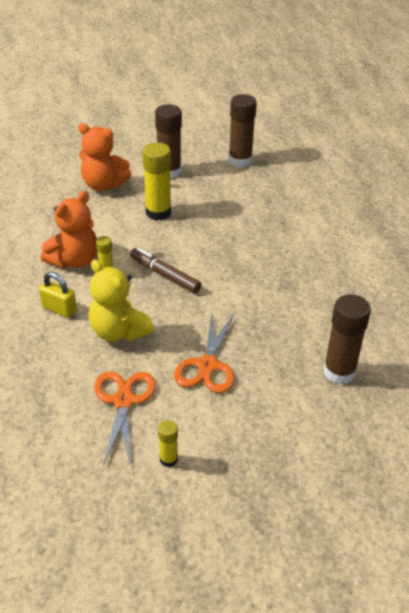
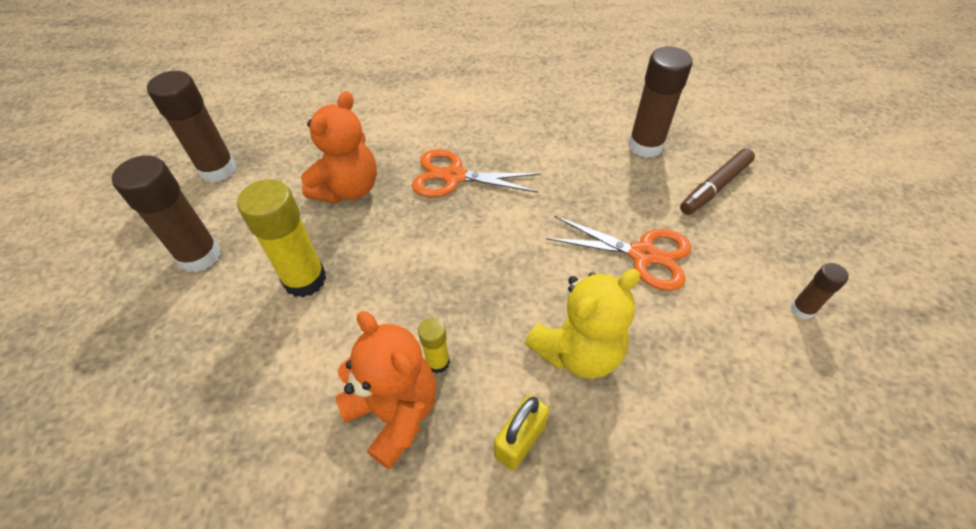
camera: 80 degrees left, 10 degrees up
orange teddy bear [78,123,132,191] -> orange teddy bear moved to [301,91,377,203]
orange scissors [94,372,156,466] -> orange scissors moved to [412,149,541,198]
brown marker [130,248,202,293] -> brown marker moved to [680,148,755,215]
yellow glue stick [158,420,178,467] -> brown glue stick [790,263,849,319]

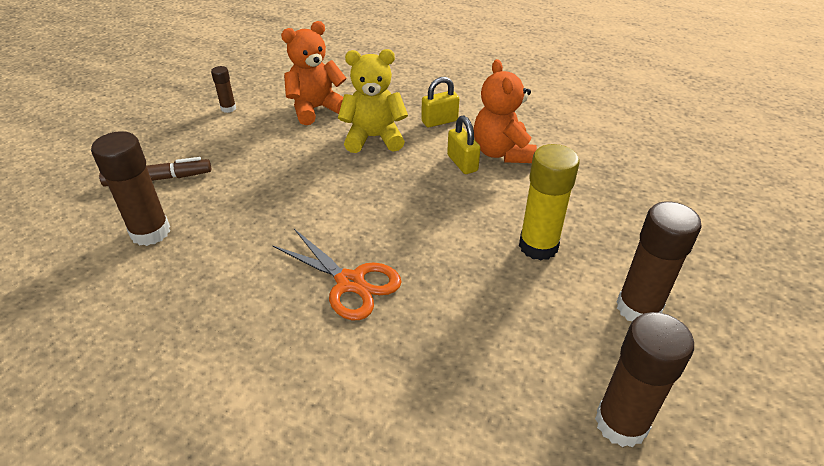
camera: 150 degrees left, 10 degrees down
orange teddy bear [301,91,377,203] -> orange teddy bear moved to [281,21,347,125]
yellow glue stick [418,318,450,373] -> yellow padlock [447,115,480,174]
orange scissors [546,216,691,290] -> none

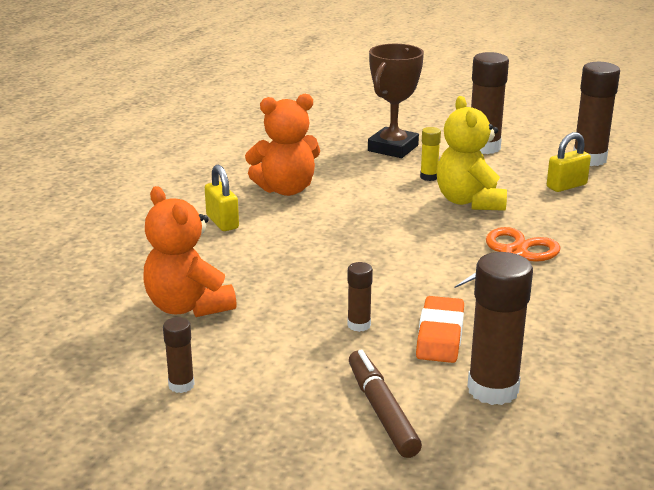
camera: 95 degrees left, 15 degrees down
yellow teddy bear [338,49,408,153] -> yellow teddy bear moved to [436,96,507,211]
yellow padlock [447,115,480,174] -> yellow padlock moved to [547,132,591,192]
yellow glue stick [519,144,580,261] -> yellow glue stick [420,127,441,181], size x0.51
none -> brown glue stick [347,262,373,332]
none -> brown trophy [368,44,424,158]
none -> orange eraser [416,296,464,363]

